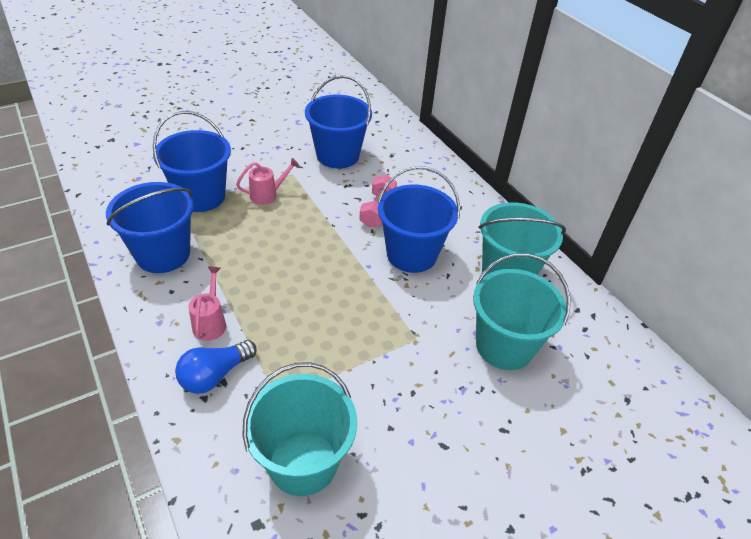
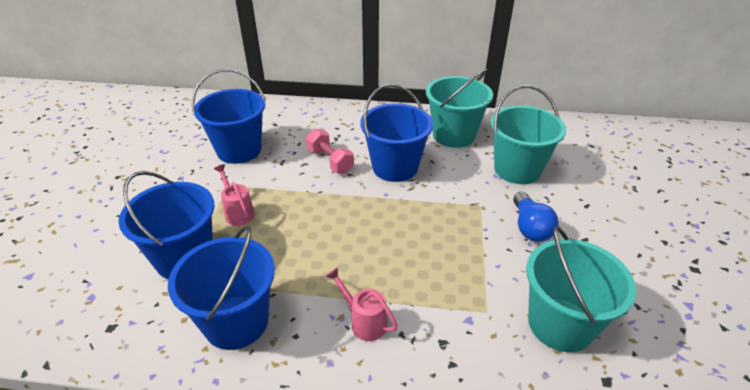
camera: 50 degrees left, 5 degrees down
blue light bulb [175,340,257,394] -> blue light bulb moved to [513,192,559,242]
pink watering can [236,158,299,205] -> pink watering can turned 45 degrees counterclockwise [214,164,255,226]

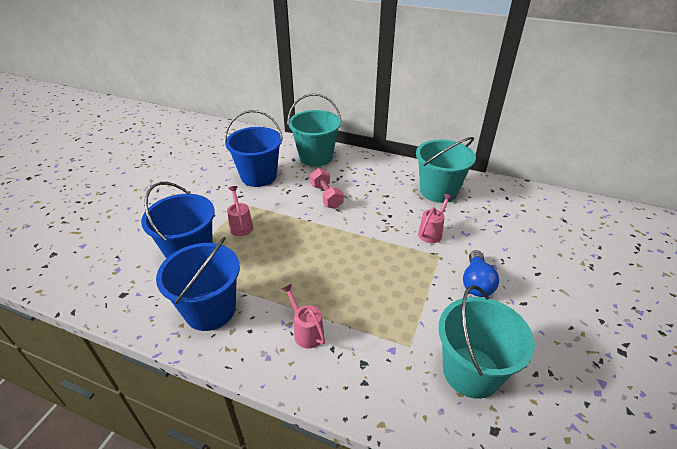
camera: 15 degrees right, 0 degrees up
blue bucket [360,84,433,182] -> none
turquoise bucket [491,85,566,184] -> turquoise bucket moved to [287,93,342,166]
none -> pink watering can [418,194,453,243]

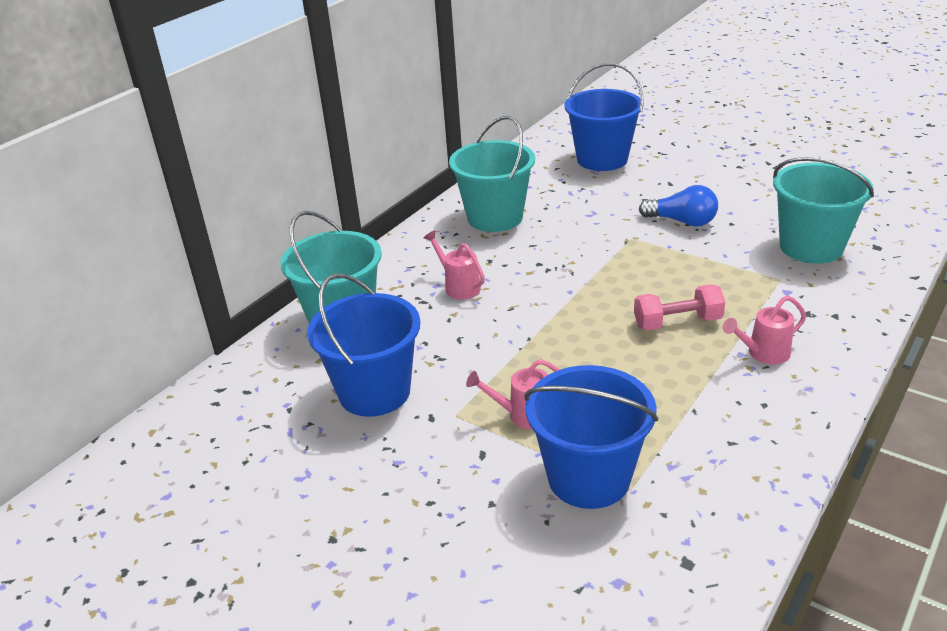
camera: 75 degrees left, 5 degrees down
blue bucket [156,237,240,331] -> blue bucket moved to [564,63,644,171]
pink dumbbell [310,168,344,209] -> pink dumbbell moved to [634,285,725,331]
pink watering can [418,194,453,243] -> pink watering can moved to [424,230,485,299]

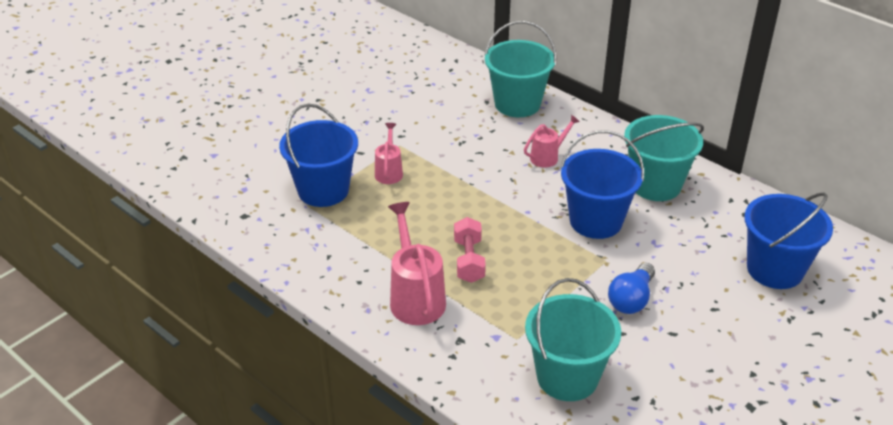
camera: 95 degrees right, 5 degrees up
blue bucket [307,274,421,417] -> blue bucket moved to [560,130,644,239]
pink watering can [723,295,806,364] -> pink watering can [388,202,446,325], size x1.72

